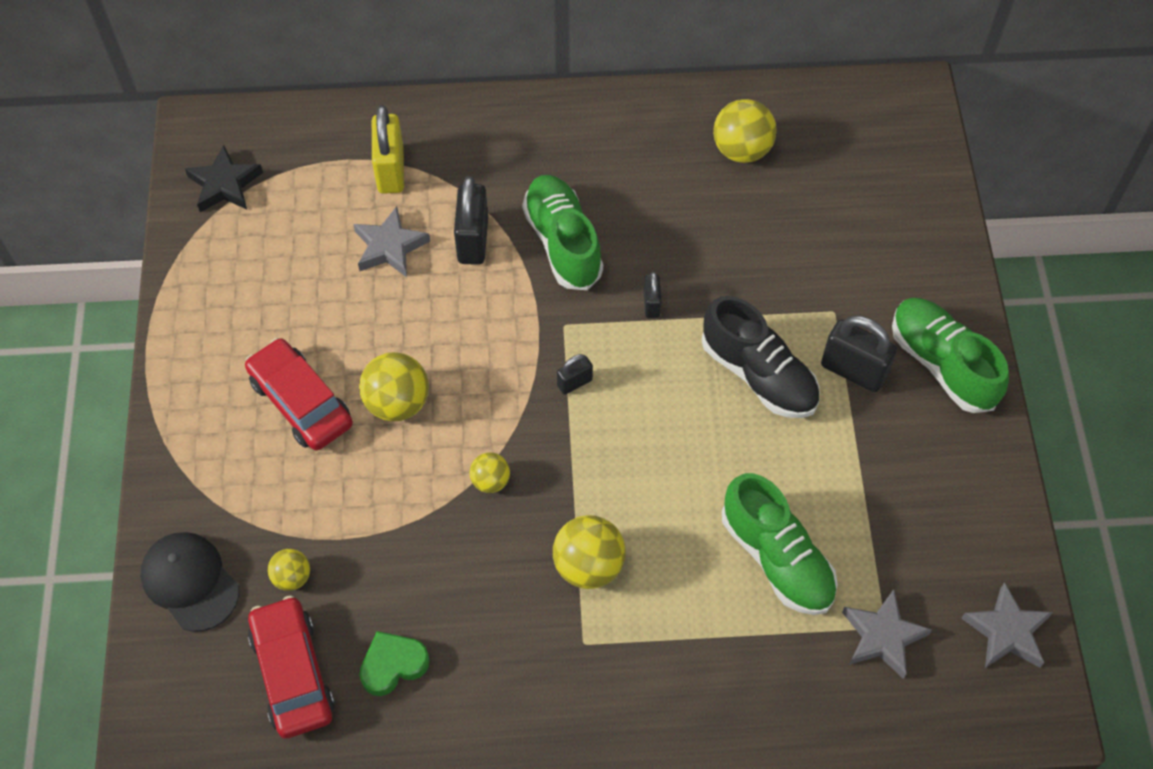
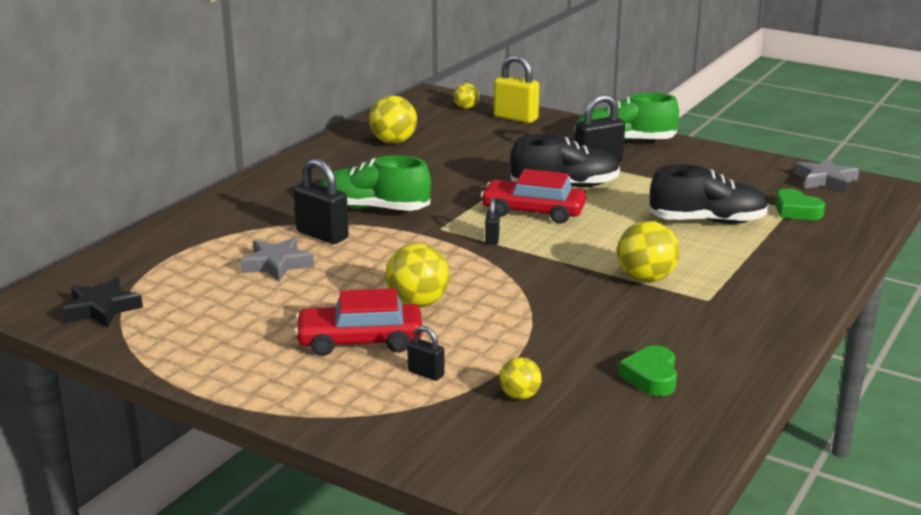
camera: 55 degrees left, 35 degrees down
black cap [140,532,239,632] -> none
red car [248,596,335,738] -> red car moved to [481,169,586,224]
yellow padlock [372,105,404,194] -> yellow padlock moved to [494,55,539,123]
yellow ball [470,452,510,493] -> yellow ball moved to [454,83,479,109]
black padlock [644,272,662,318] -> black padlock moved to [407,326,445,381]
green shoe [722,473,838,615] -> black shoe [649,164,769,224]
grey star [842,589,932,679] -> green heart [775,189,825,220]

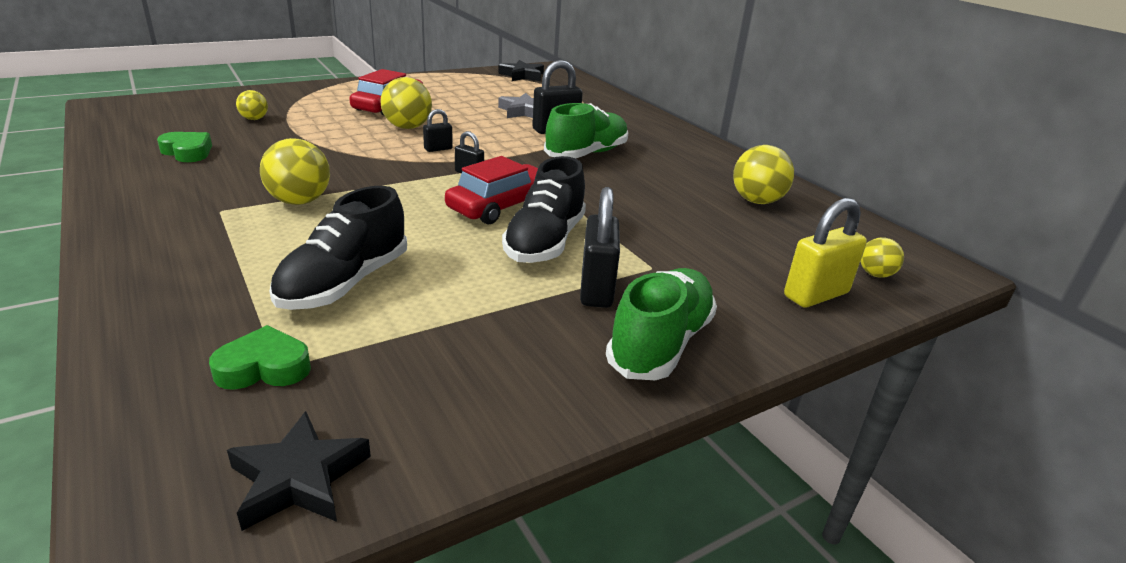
camera: 115 degrees right, 5 degrees up
black padlock [407,326,445,381] -> black padlock moved to [423,109,453,152]
grey star [794,158,859,193] -> black star [227,411,371,531]

